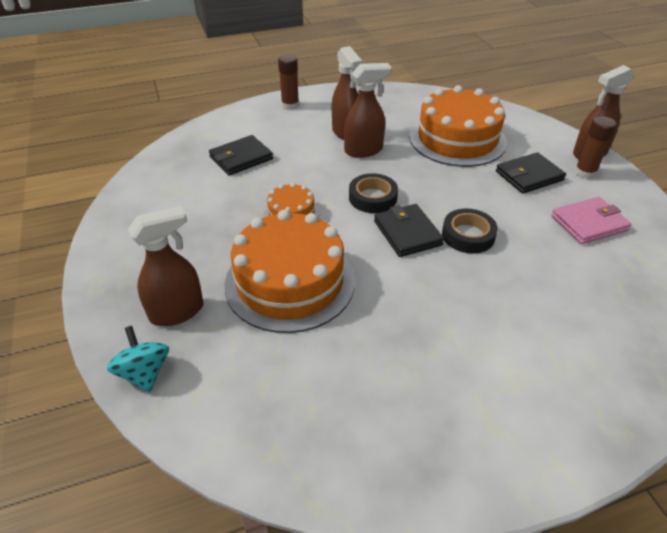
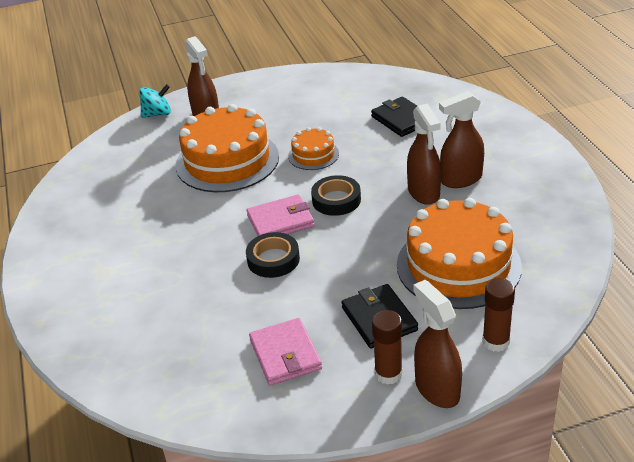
camera: 95 degrees right, 5 degrees down
brown glue stick [278,55,299,110] -> brown glue stick moved to [483,278,515,352]
black wallet [374,204,444,257] -> pink wallet [246,194,315,236]

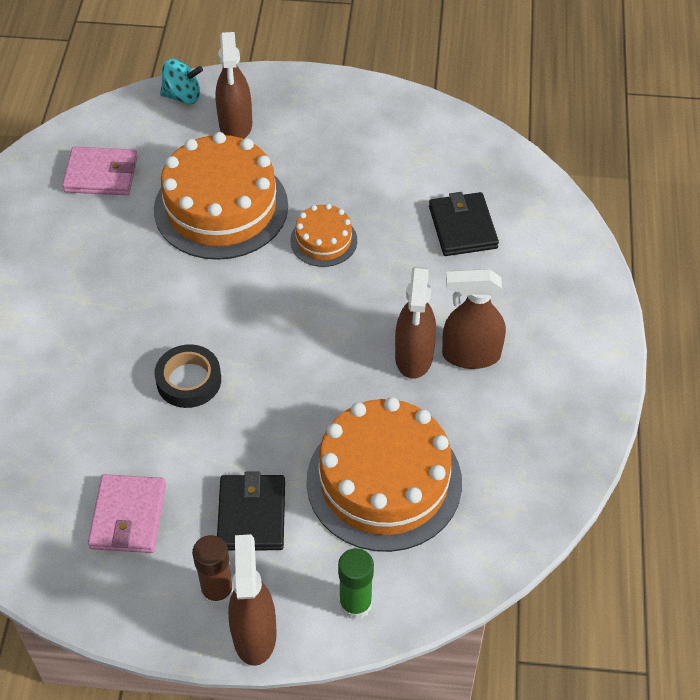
camera: 20 degrees right, 15 degrees up
pink wallet [246,194,315,236] -> pink wallet moved to [62,147,138,195]
black tape [311,175,361,216] -> none
brown glue stick [483,278,515,352] -> green glue stick [338,548,374,619]

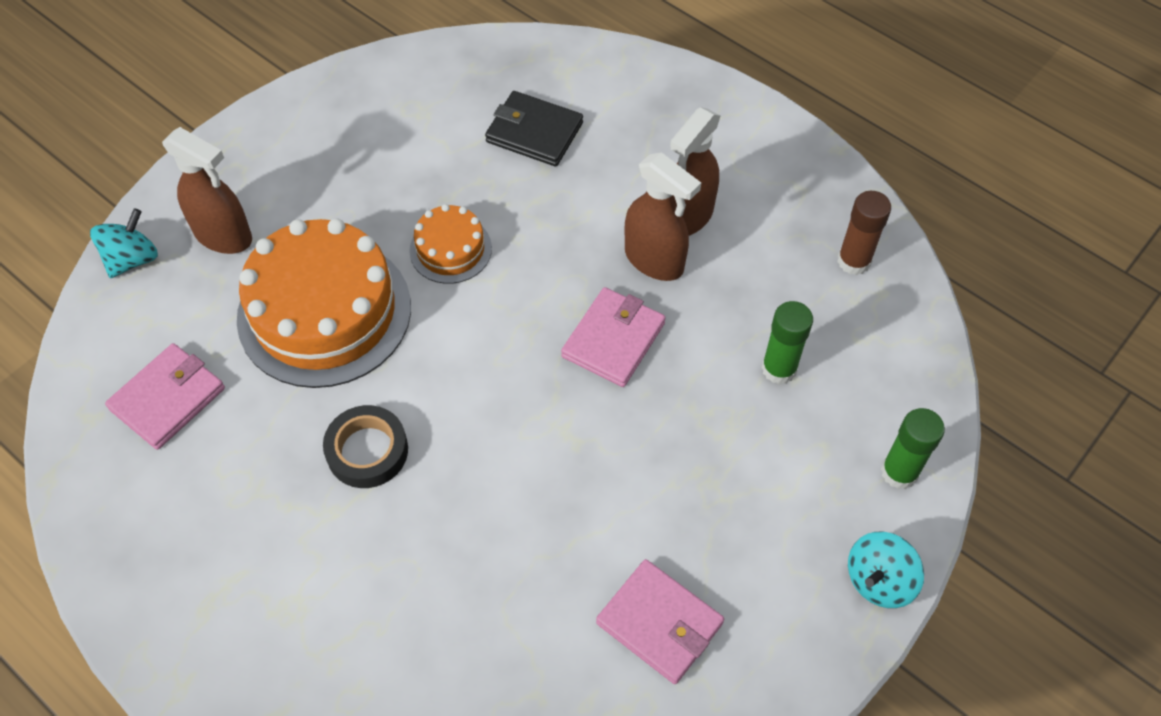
camera: 55 degrees left, 5 degrees up
black tape [154,344,221,408] -> black tape moved to [323,405,408,488]
brown glue stick [192,535,233,606] -> brown glue stick moved to [837,191,891,275]
black wallet [217,472,285,551] -> none
brown spray bottle [228,534,277,666] -> turquoise spinning top [848,532,924,608]
orange cake [306,397,462,552] -> green glue stick [762,301,813,384]
none -> pink wallet [561,287,666,387]

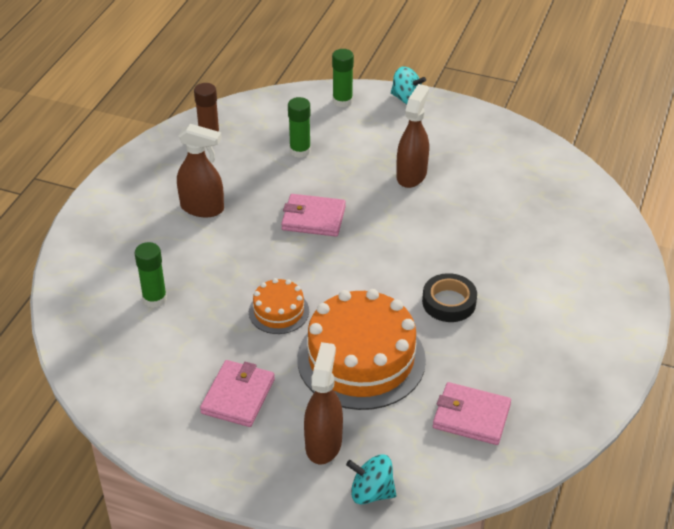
camera: 110 degrees left, 15 degrees down
black wallet [485,91,583,166] -> green glue stick [135,242,167,308]
pink wallet [596,559,724,684] -> pink wallet moved to [200,360,275,427]
brown spray bottle [625,152,701,281] -> brown spray bottle moved to [396,84,429,188]

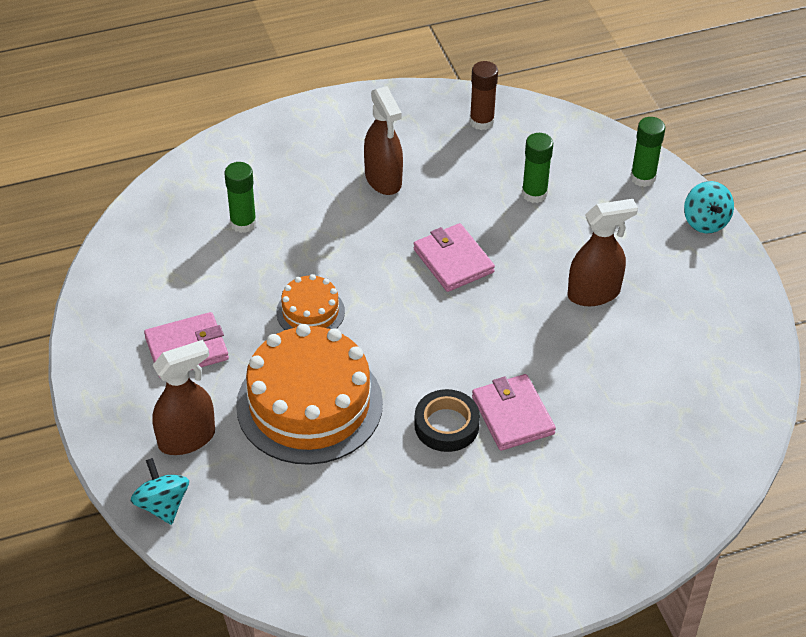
camera: 50 degrees right, 5 degrees up
pink wallet [433,382,511,445] -> pink wallet moved to [472,374,556,451]

